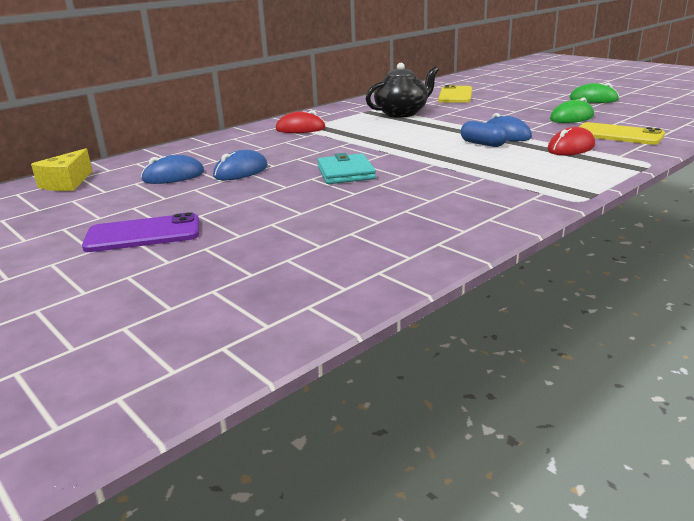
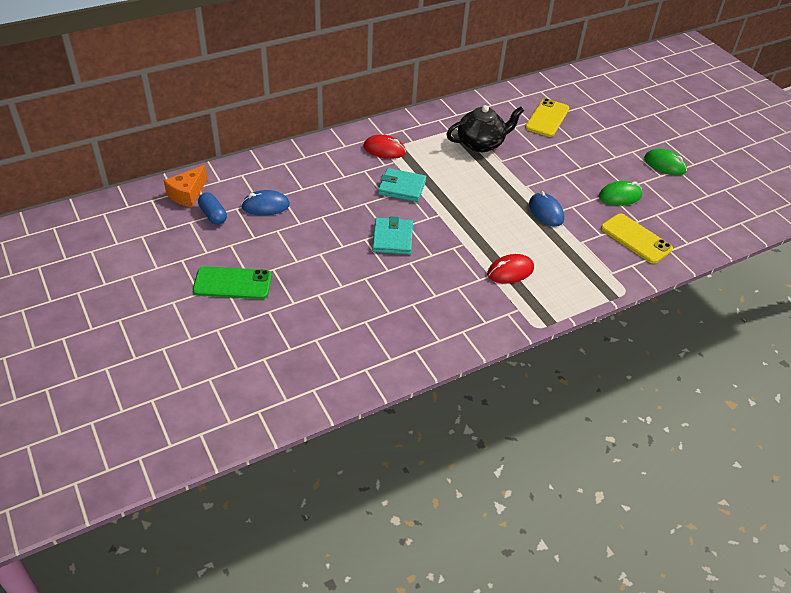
camera: 10 degrees right, 20 degrees up
yellow cheese [31,148,92,191] -> orange cheese [164,165,207,207]
purple phone [82,212,199,252] -> green phone [193,266,272,299]
blue mouse [213,150,268,180] -> none
blue capsule [461,121,508,147] -> blue capsule moved to [198,192,227,225]
red mouse [547,127,595,155] -> red mouse moved to [487,254,534,284]
none -> turquoise wallet [378,168,426,202]

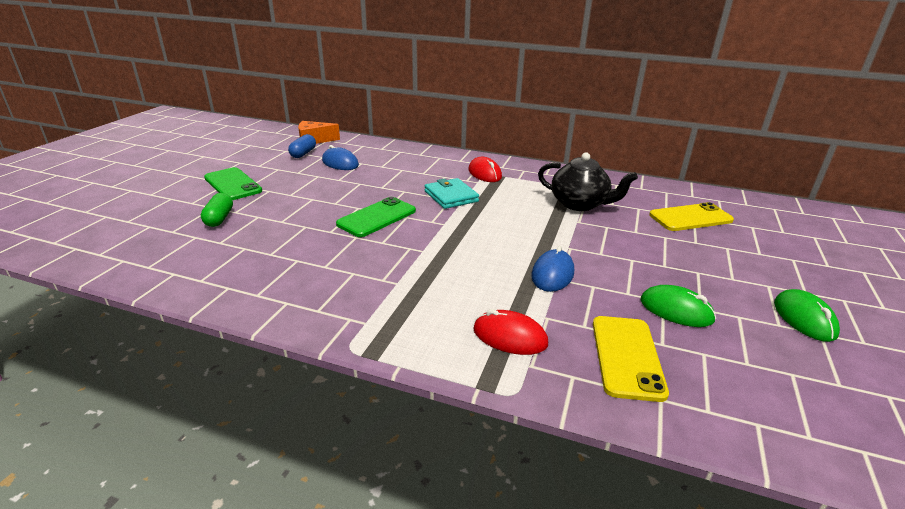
camera: 50 degrees right, 15 degrees down
turquoise wallet [372,216,413,255] -> green phone [336,197,416,237]
red mouse [487,254,534,284] -> red mouse moved to [473,309,548,355]
none -> green capsule [201,193,233,227]

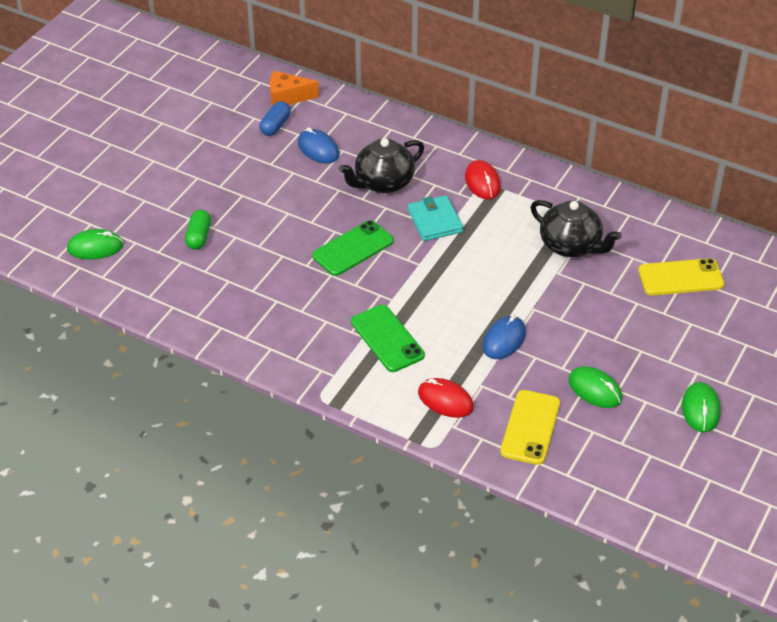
camera: 10 degrees right, 15 degrees up
green phone [204,167,262,200] -> green phone moved to [351,305,425,372]
none -> green mouse [67,229,123,259]
none -> black teapot [339,138,424,193]

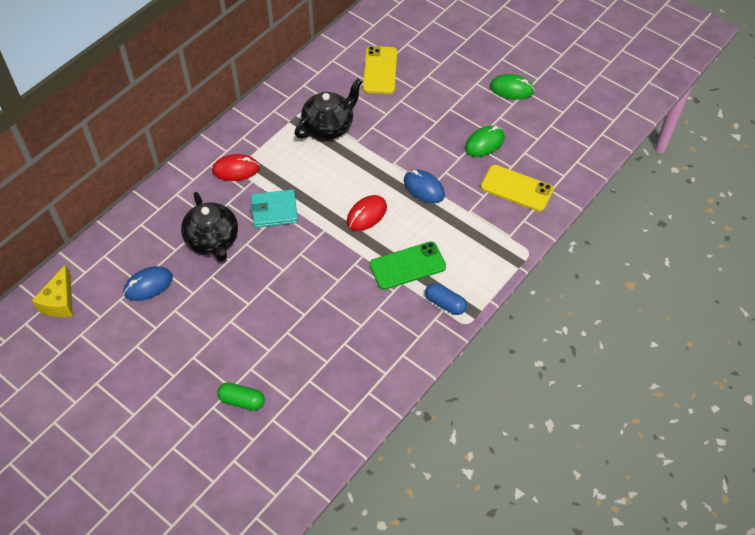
camera: 80 degrees left, 10 degrees up
green mouse [67,229,123,259] -> none
blue capsule [259,101,291,136] -> blue capsule moved to [425,283,467,315]
orange cheese [270,71,319,106] -> yellow cheese [32,264,73,317]
green phone [312,220,394,276] -> none
red mouse [418,378,474,418] -> red mouse moved to [347,195,387,231]

